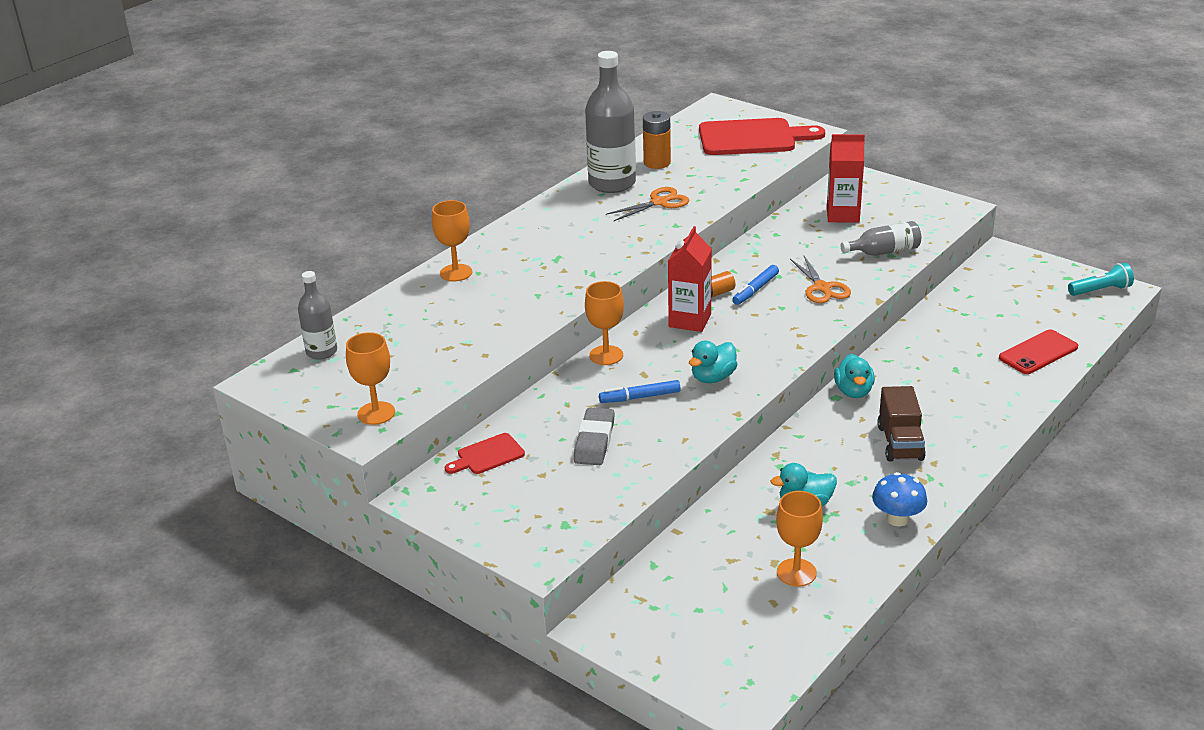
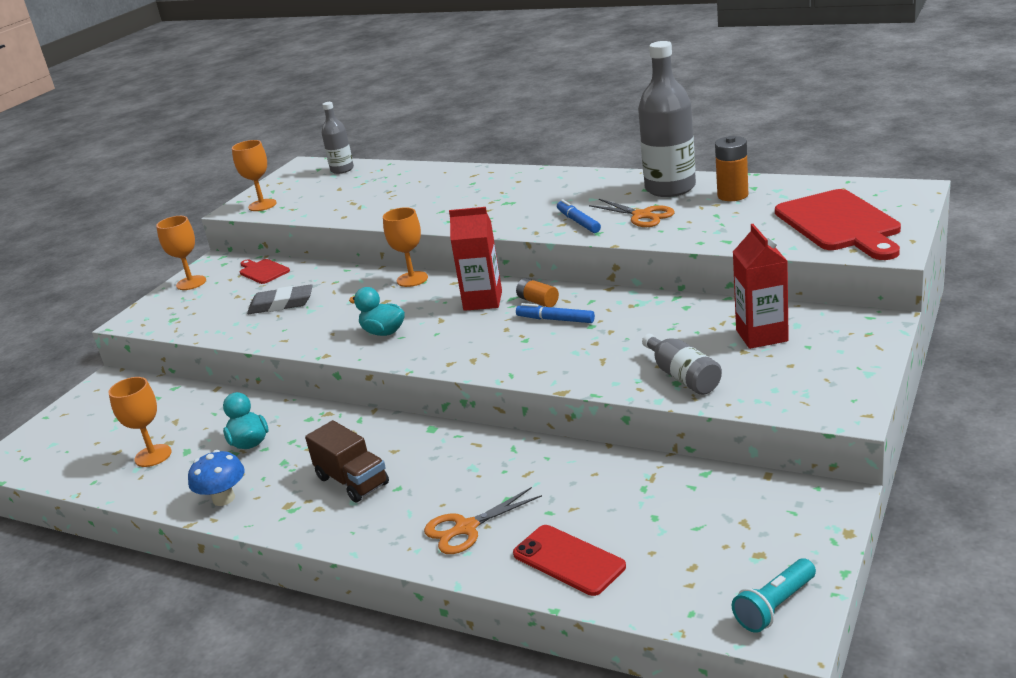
camera: 80 degrees right, 5 degrees down
orange goblet [432,200,472,281] -> orange goblet moved to [156,216,206,290]
blue marker [599,380,681,403] -> blue marker moved to [557,199,601,233]
orange scissors [790,256,851,303] -> orange scissors moved to [424,487,542,554]
turquoise duck [834,354,875,398] -> none
brown truck [877,386,926,462] -> brown truck turned 120 degrees counterclockwise [305,420,389,503]
turquoise flashlight [1068,263,1134,296] -> turquoise flashlight turned 75 degrees clockwise [732,558,816,633]

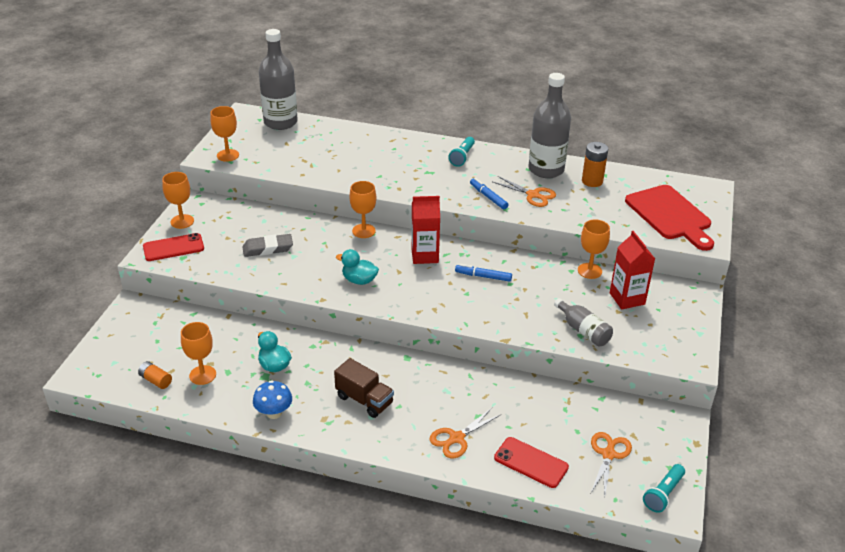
camera: 15 degrees left, 10 degrees up
red cutting board [240,259,290,284] -> none
grey bottle [322,102,354,174] -> grey bottle [259,29,298,130], size x1.80
orange battery [516,278,559,307] -> orange battery moved to [138,361,172,389]
none -> red phone [143,233,204,261]
none -> turquoise flashlight [448,137,475,167]
none -> orange goblet [578,219,610,279]
none -> orange scissors [591,432,632,497]

